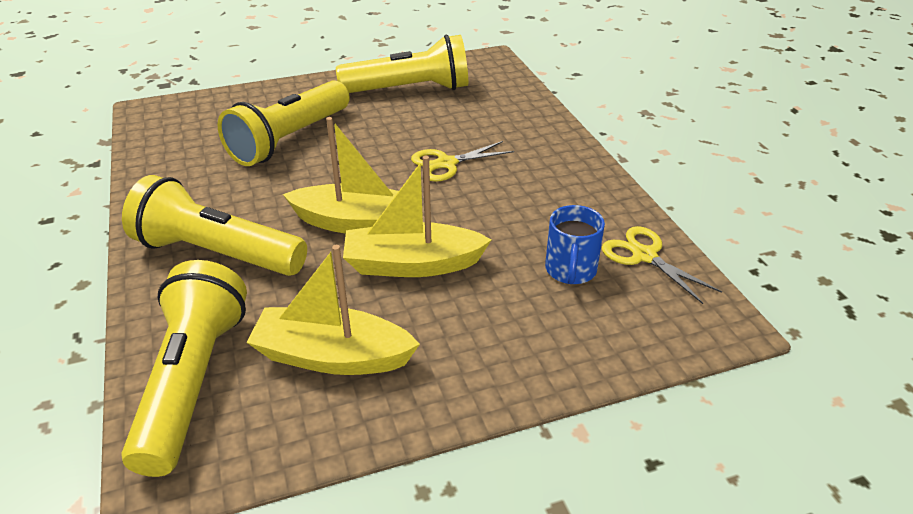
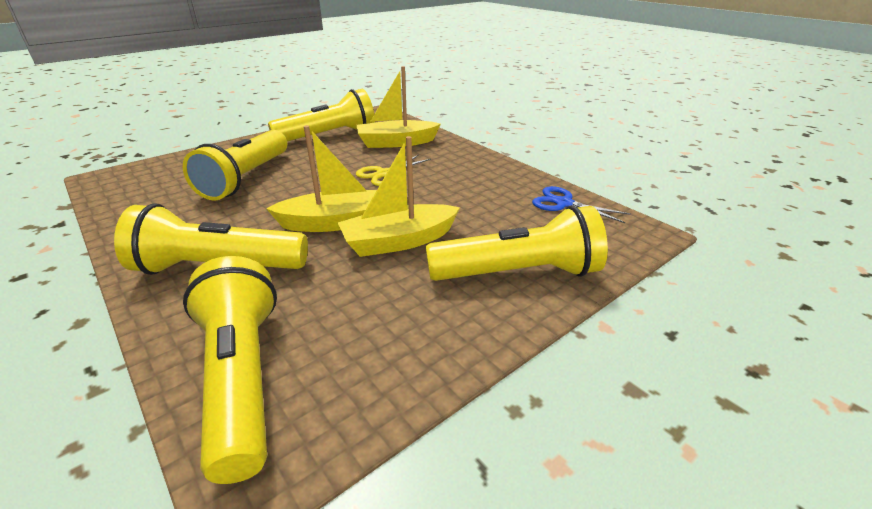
camera: 20 degrees left, 5 degrees down
yellow boat [246,245,420,375] -> yellow boat moved to [357,66,441,148]
blue mug [545,205,605,284] -> none
yellow scissors [602,226,722,304] -> blue scissors [532,186,631,223]
none -> yellow flashlight [426,205,608,281]

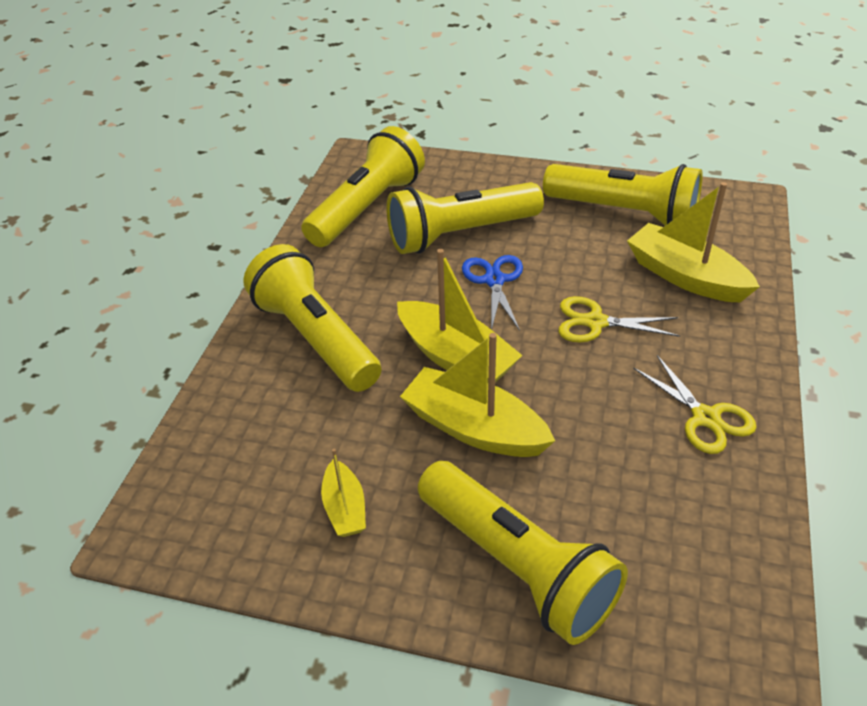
camera: 55 degrees right, 10 degrees up
yellow flashlight [183,256,277,484] -> yellow flashlight moved to [301,126,425,247]
blue scissors [532,186,631,223] -> blue scissors moved to [462,255,523,331]
none -> yellow boat [321,448,366,537]
none -> yellow scissors [633,355,757,454]

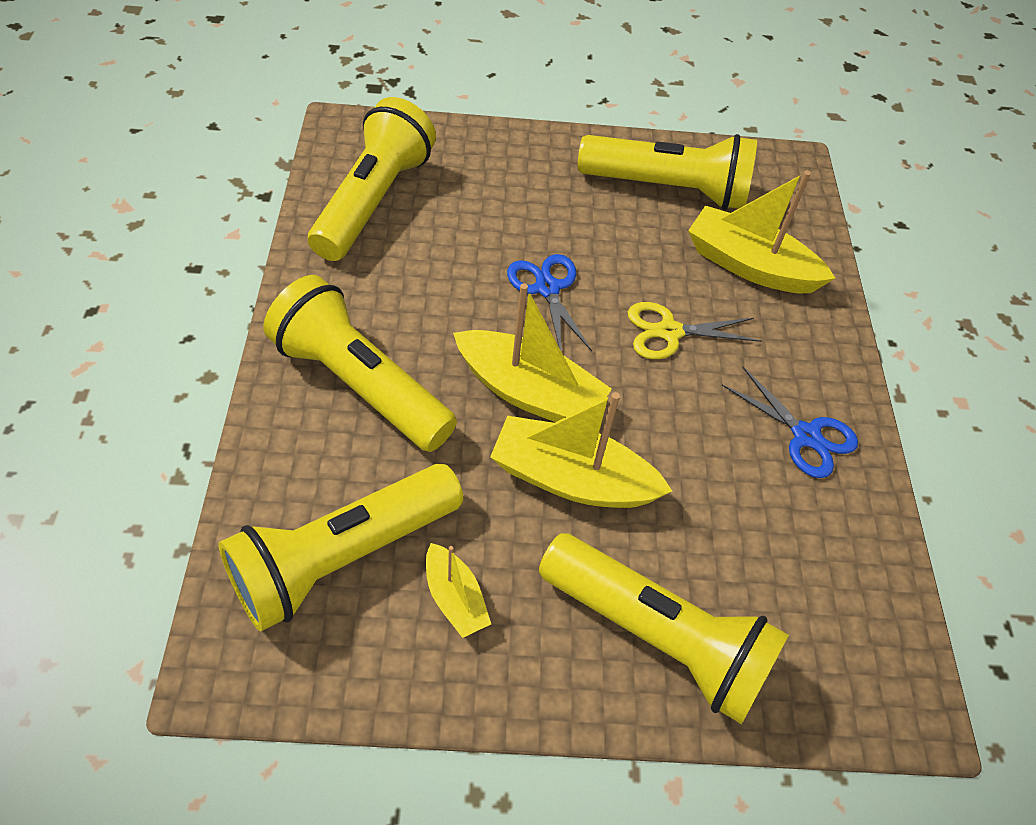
camera: 20 degrees left, 10 degrees up
yellow flashlight [387,182,544,254] -> yellow flashlight moved to [218,464,463,631]
yellow scissors [633,355,757,454] -> blue scissors [722,367,858,478]

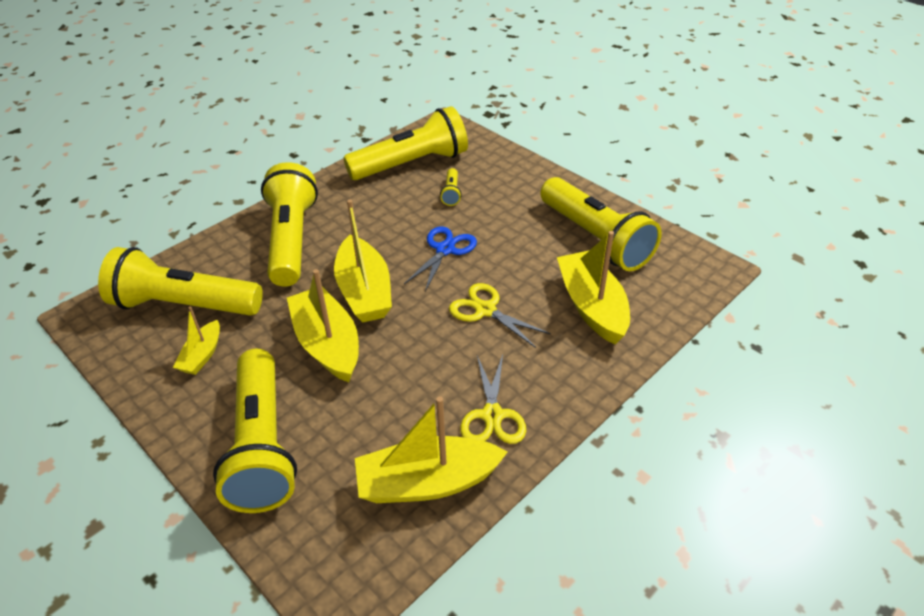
camera: 50 degrees right, 10 degrees down
blue scissors [722,367,858,478] -> yellow scissors [460,354,526,444]
none -> yellow boat [355,396,507,503]
none -> yellow flashlight [440,168,462,206]

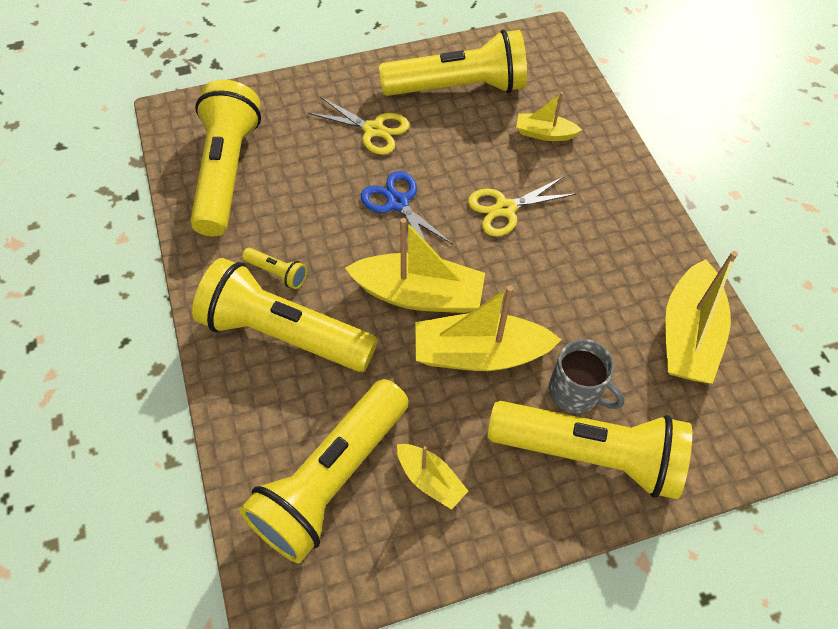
camera: 65 degrees left, 15 degrees up
yellow flashlight [440,168,462,206] -> yellow flashlight moved to [242,248,307,289]
yellow scissors [460,354,526,444] -> yellow scissors moved to [308,96,410,155]
yellow boat [557,231,630,344] -> yellow boat [516,92,582,141], size x0.54
none -> grey mug [549,339,624,414]

